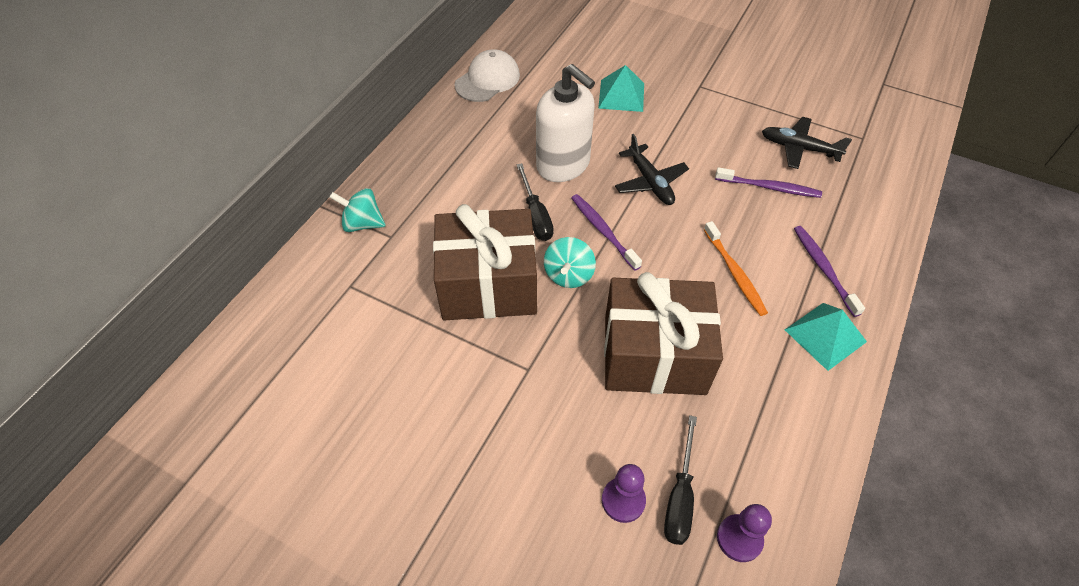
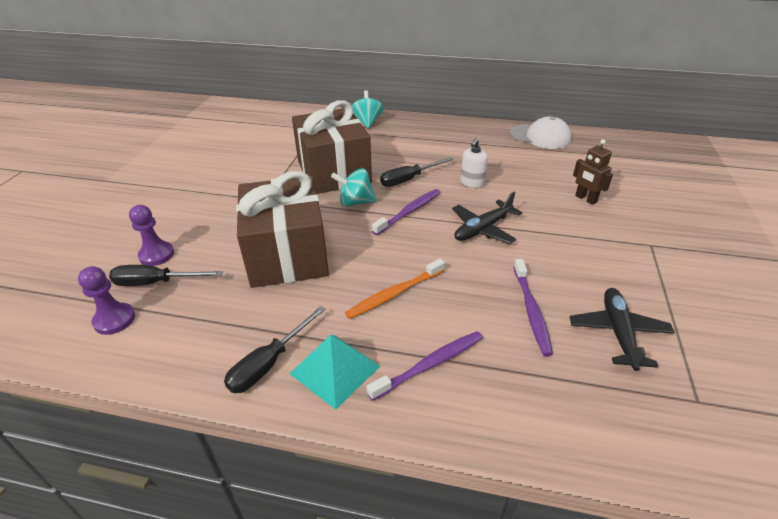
camera: 75 degrees right, 15 degrees down
white soap dispenser [536,64,595,182] -> white soap dispenser [460,138,488,188], size x0.47
turquoise pyramid [598,65,644,112] -> brown robot [573,139,613,205]
none -> black screwdriver [224,306,326,393]

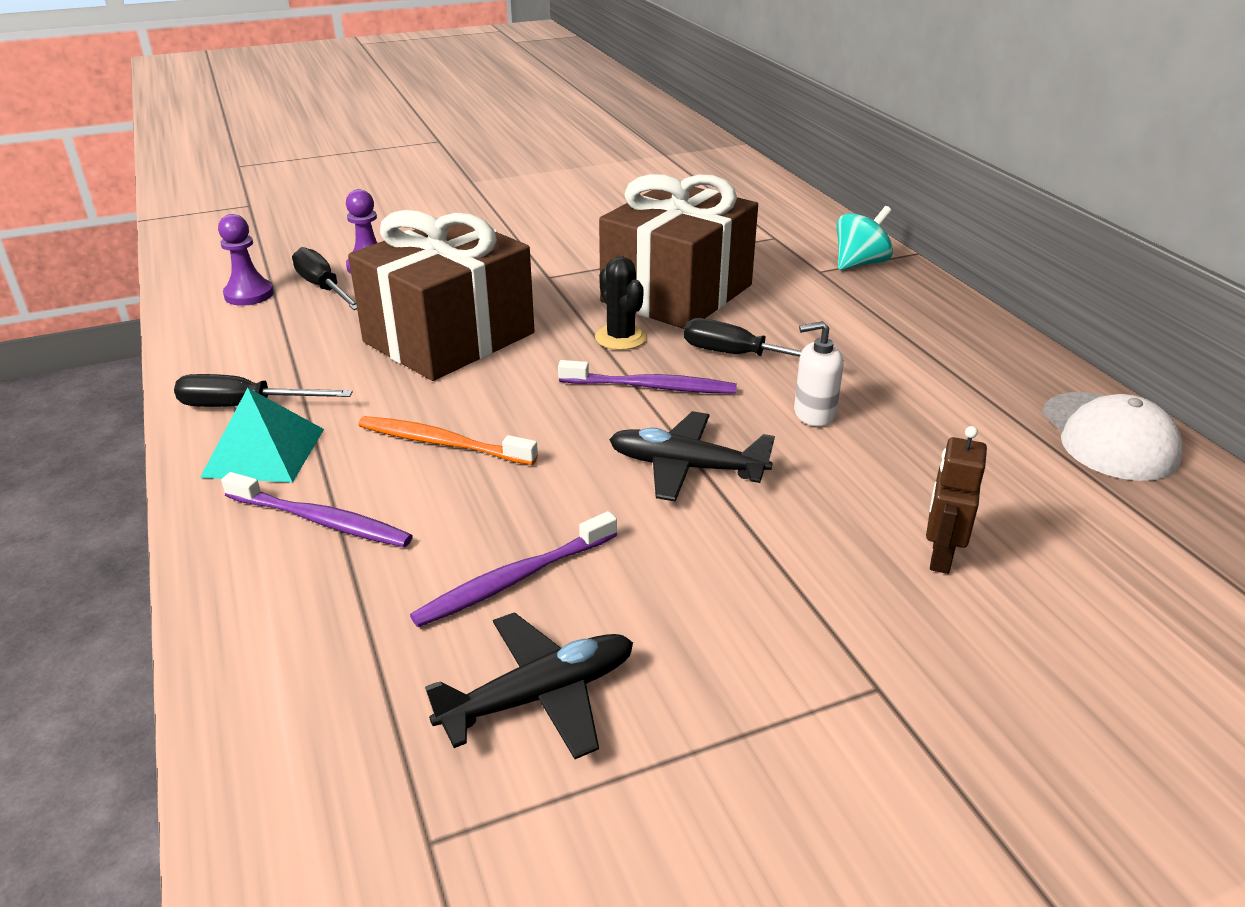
camera: 55 degrees right, 5 degrees down
turquoise spinning top [331,169,376,207] -> black cactus [595,257,647,350]

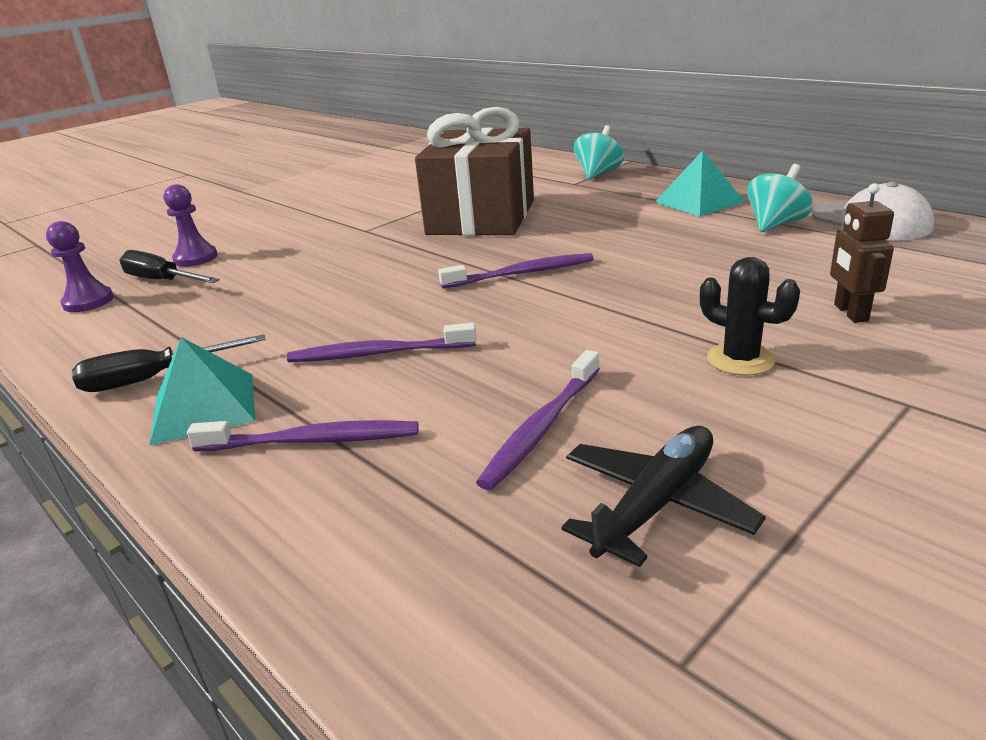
camera: 20 degrees left, 5 degrees down
brown gift [348,210,534,381] -> none
orange toothbrush [358,416,538,465] -> purple toothbrush [287,323,476,362]
black cactus [595,257,647,350] -> black cactus moved to [700,257,800,376]
black plane [609,411,775,502] -> none
black screwdriver [684,318,844,362] -> none
white soap dispenser [794,321,843,427] -> none
none -> turquoise pyramid [655,151,745,217]
none -> turquoise spinning top [747,164,813,232]

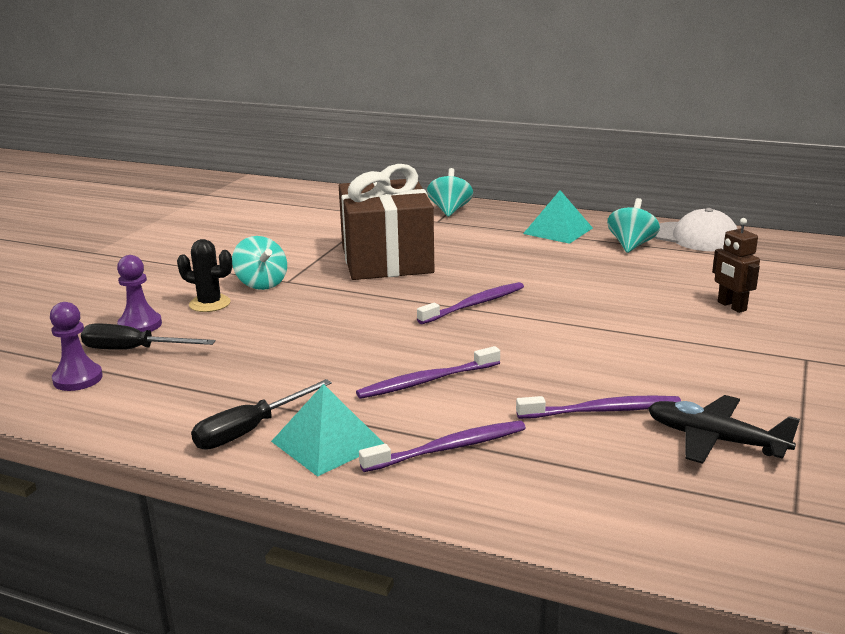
camera: 25 degrees left, 5 degrees down
purple toothbrush [476,350,600,490] -> purple toothbrush turned 105 degrees counterclockwise [516,395,681,419]
black plane [561,426,766,567] -> black plane turned 75 degrees counterclockwise [648,395,800,464]
black cactus [700,257,800,376] -> black cactus moved to [177,239,232,312]
none -> turquoise spinning top [232,236,287,290]

